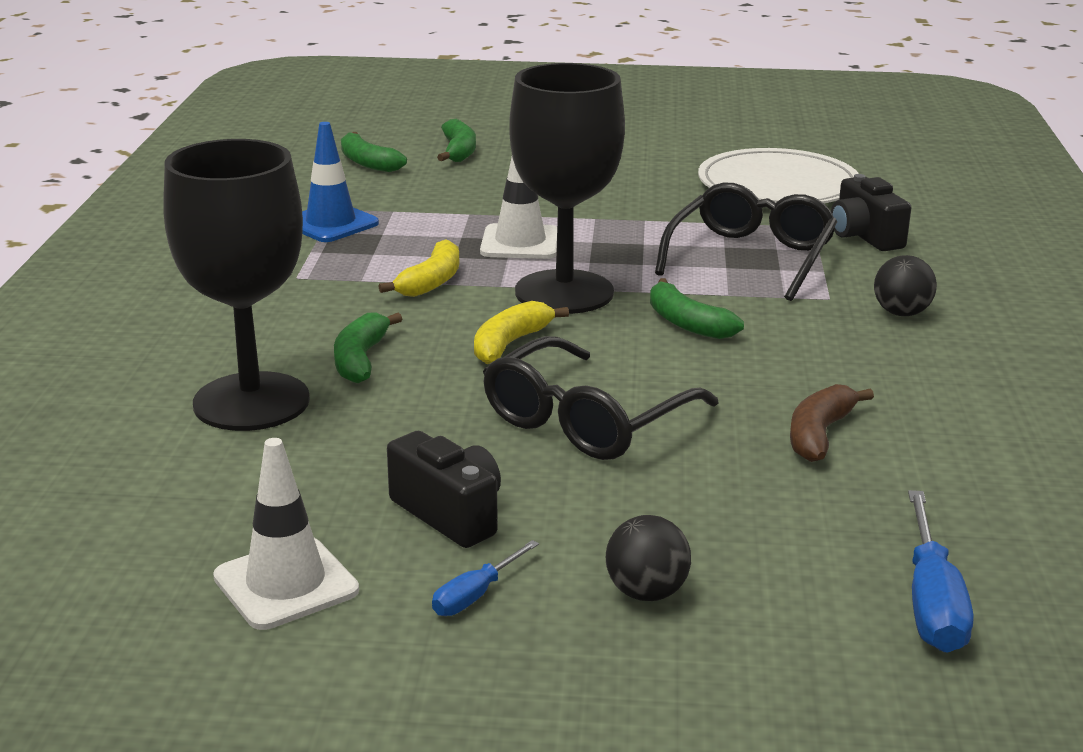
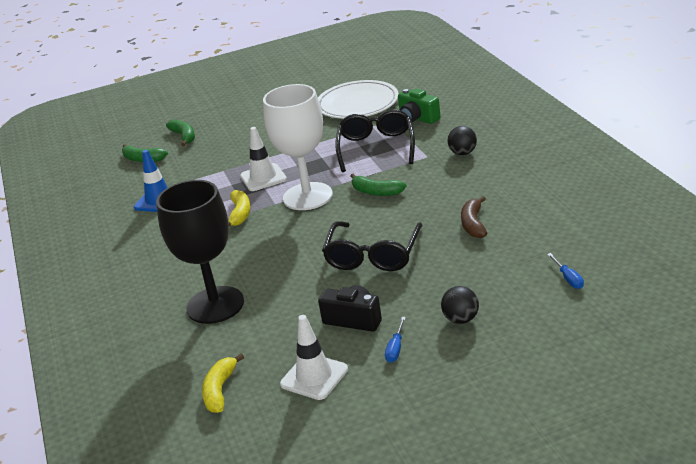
camera: 20 degrees left, 5 degrees up
green banana [334,313,402,383] -> none
yellow banana [474,301,569,364] -> yellow banana moved to [202,353,244,413]
black goblet [509,63,625,314] -> white goblet [263,84,333,210]
black camera [831,174,911,251] -> green camera [398,89,441,124]
blue screwdriver [908,490,973,652] -> blue screwdriver [547,253,584,289], size x0.57

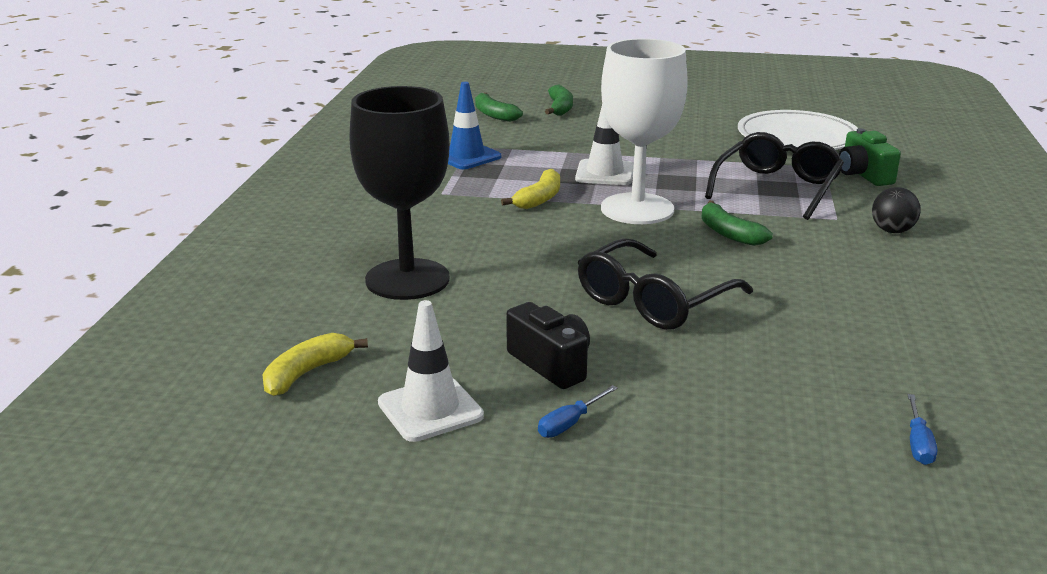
camera: 25 degrees right, 5 degrees down
black ball [441,286,479,324] -> none
brown banana [461,196,487,238] -> none

